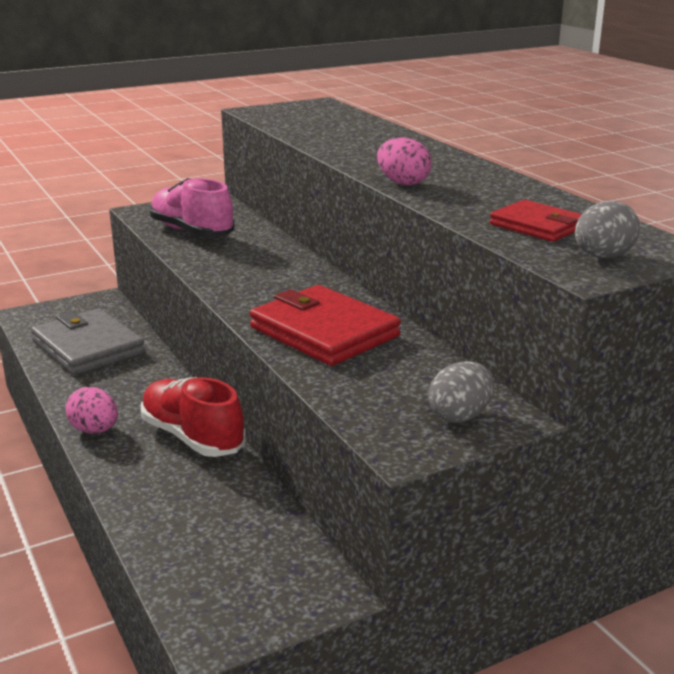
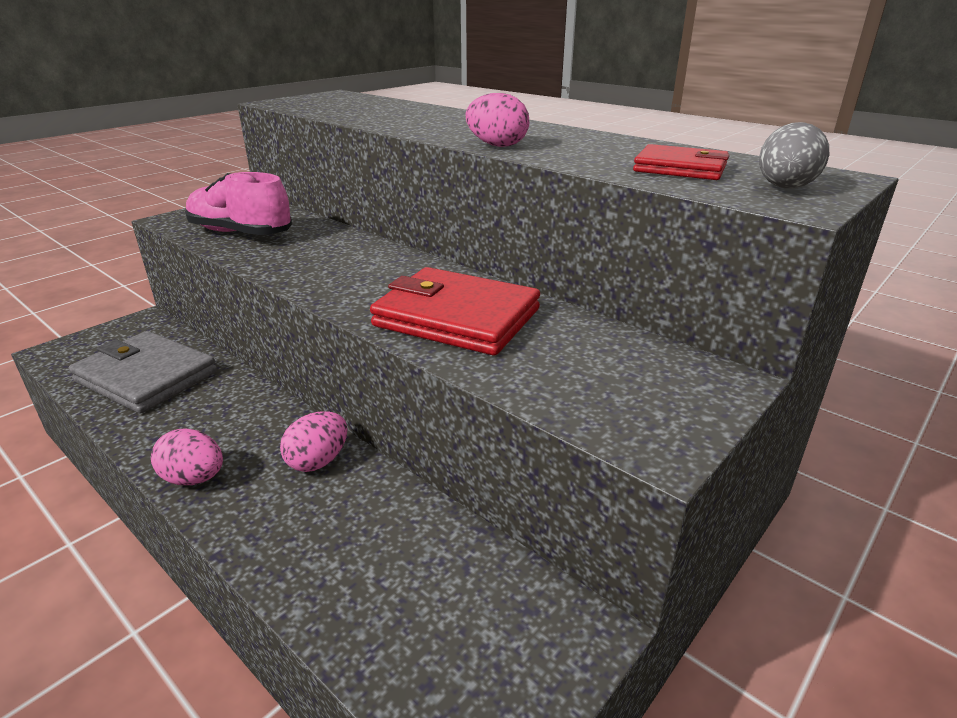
camera: 20 degrees left, 5 degrees up
red shoe [141,377,246,457] -> pink egg [280,411,347,472]
grey egg [428,361,493,423] -> none

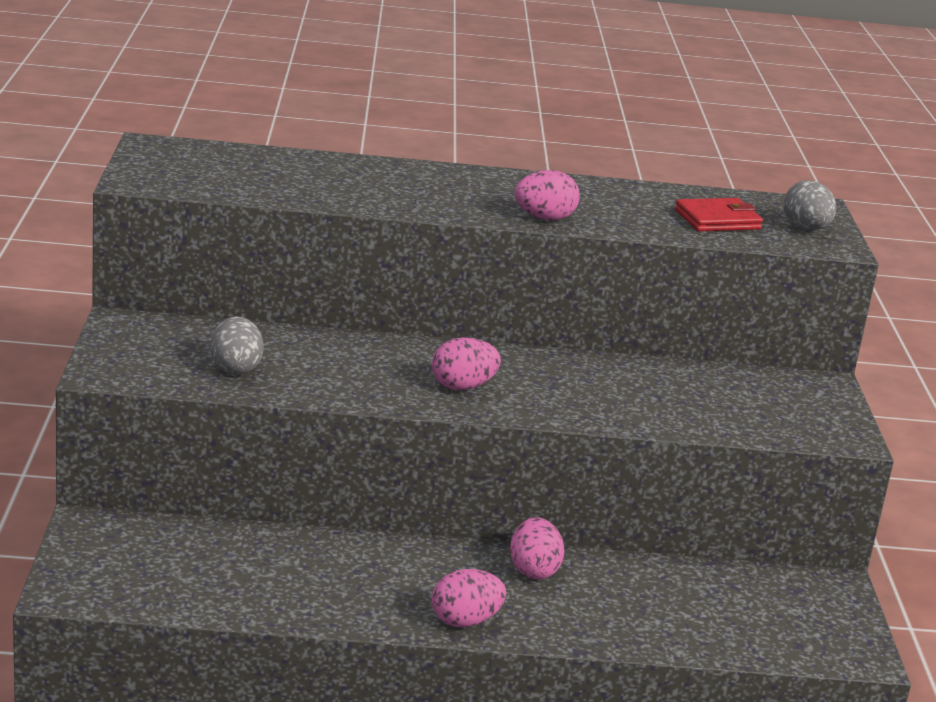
camera: 45 degrees left, 5 degrees down
grey wallet [68,331,217,414] -> none
pink shoe [185,172,292,235] -> grey egg [210,316,264,375]
red wallet [370,267,540,355] -> none
none -> pink egg [432,338,501,390]

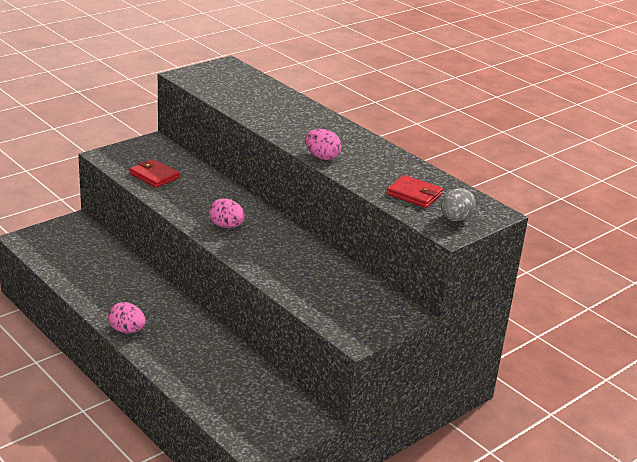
camera: 50 degrees right, 5 degrees up
grey egg [210,316,264,375] -> red wallet [130,159,180,188]
pink egg [510,517,565,579] -> none

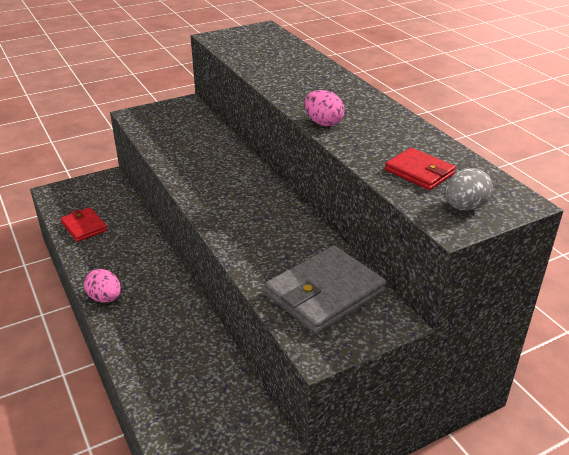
camera: 15 degrees right, 5 degrees up
red wallet [130,159,180,188] -> red wallet moved to [60,207,108,242]
pink egg [209,198,245,228] -> none
none -> grey wallet [265,246,386,334]

